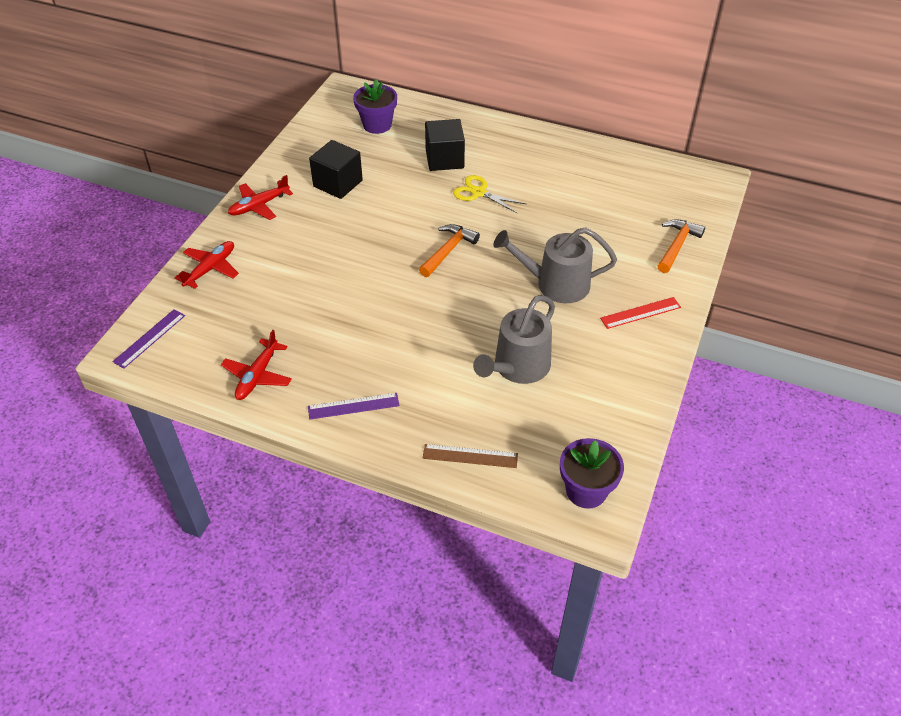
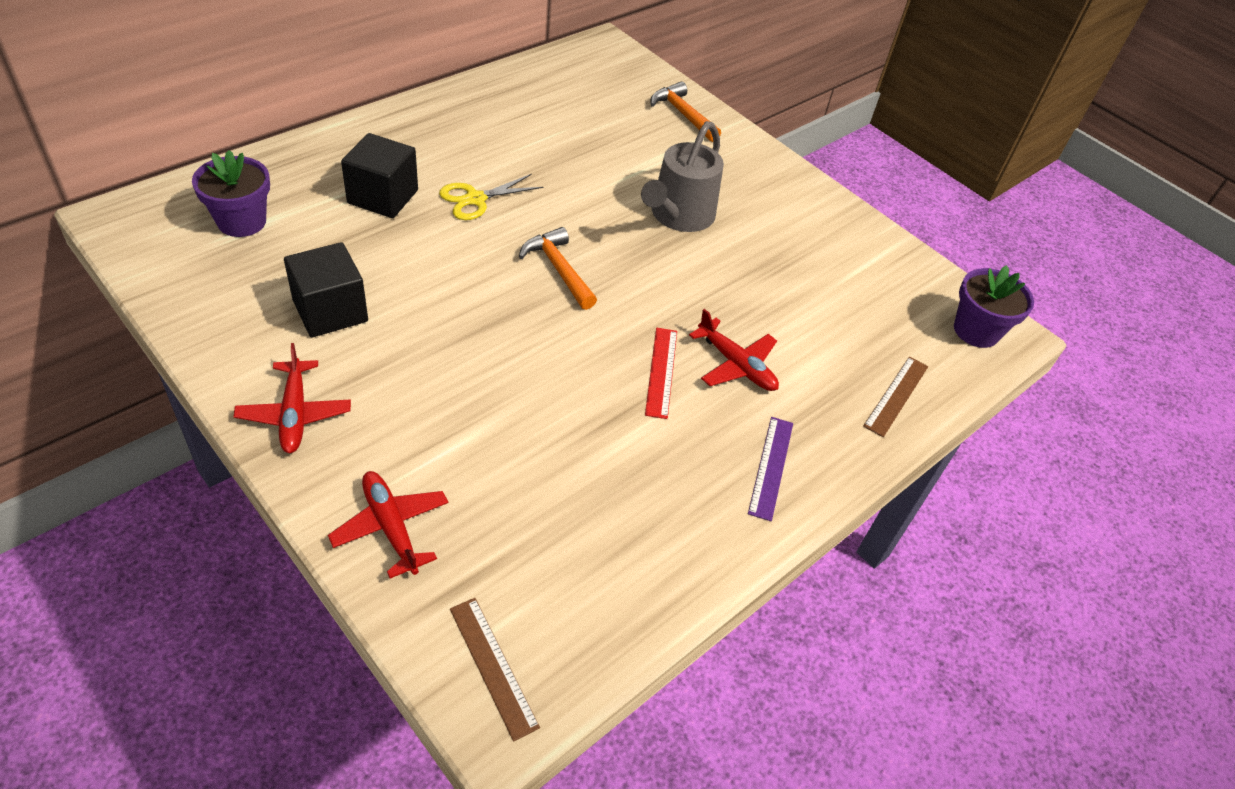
camera: 70 degrees left, 0 degrees up
purple ruler [112,309,185,369] -> brown ruler [450,598,540,741]
red plane [221,330,292,400] -> red plane moved to [689,309,779,391]
grey watering can [473,295,555,384] -> none
red ruler [600,297,681,329] -> red ruler moved to [645,328,677,419]

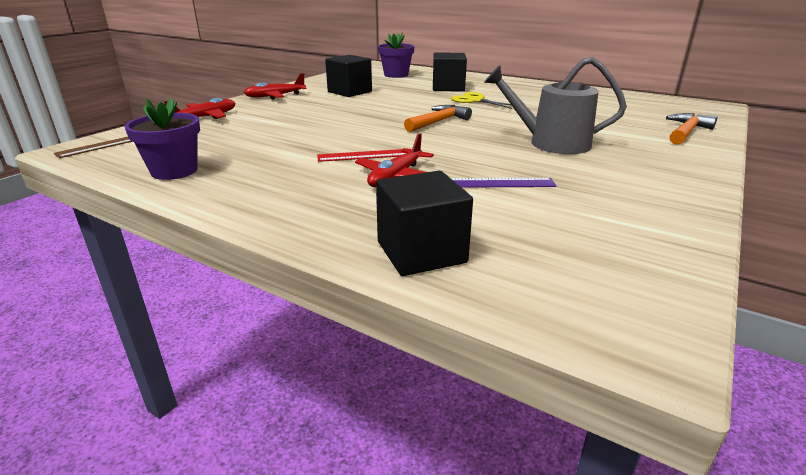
camera: 80 degrees right, 20 degrees down
purple ruler [748,417,793,521] -> purple ruler moved to [451,178,556,188]
brown ruler [863,357,928,437] -> black cube [376,171,473,276]
purple flower pot [954,265,1034,348] -> purple flower pot moved to [124,98,200,180]

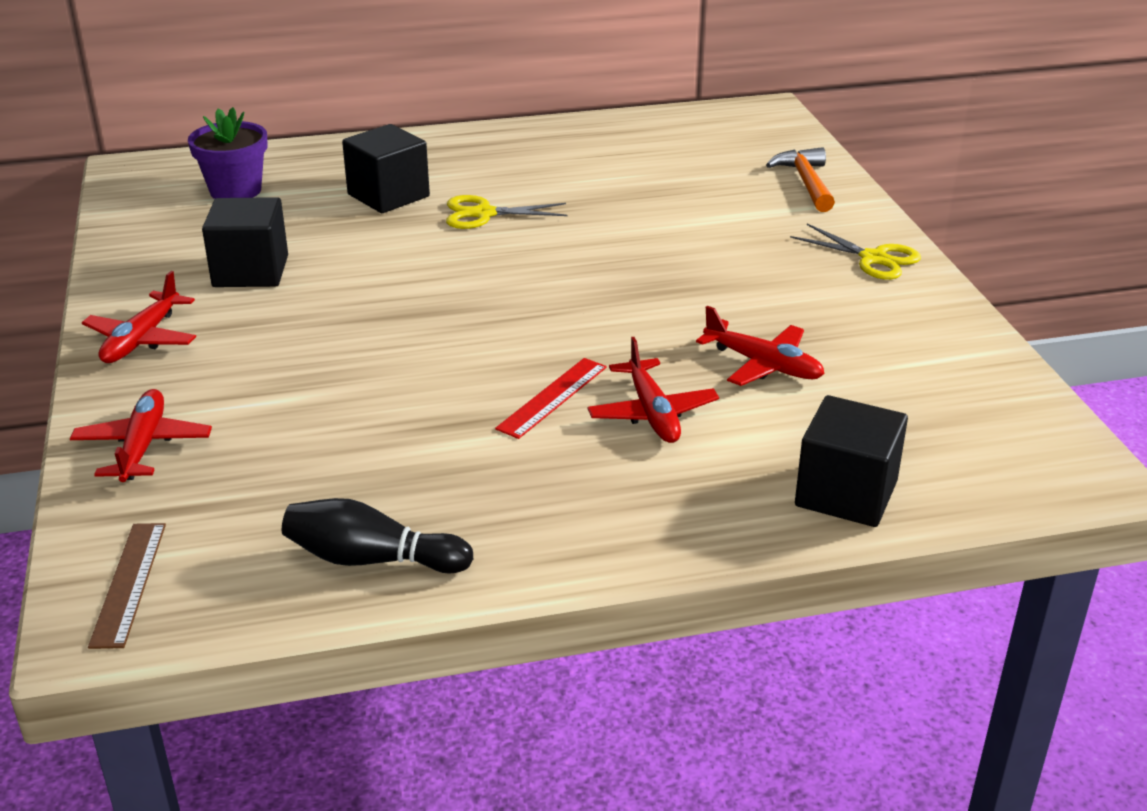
camera: 45 degrees left, 5 degrees up
purple flower pot [124,98,200,180] -> black bowling pin [282,498,473,574]
orange hammer [404,105,472,132] -> none
purple ruler [451,178,556,188] -> red plane [696,306,825,386]
grey watering can [484,57,627,154] -> none
none -> yellow scissors [790,224,921,280]

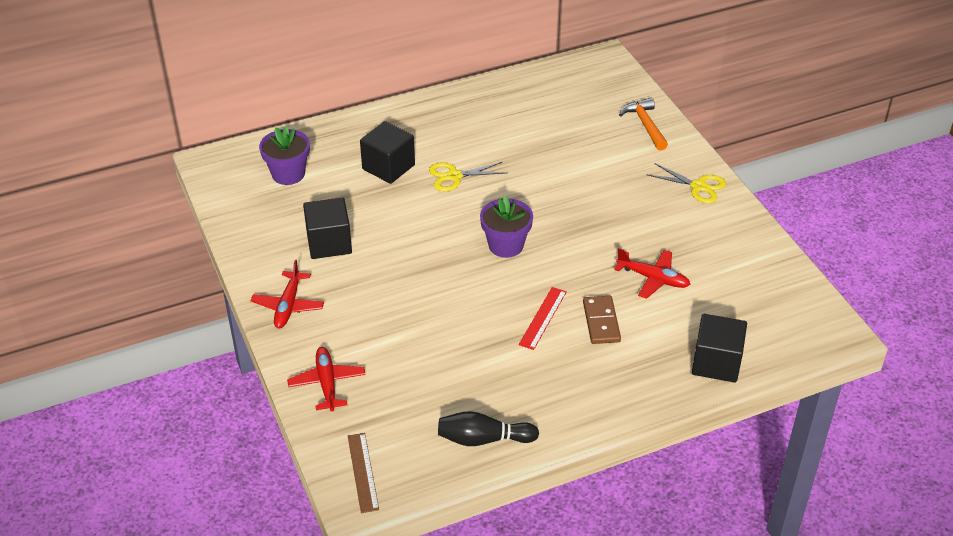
camera: 10 degrees left, 10 degrees up
red plane [587,337,719,443] -> brown domino [583,296,621,344]
none -> purple flower pot [480,195,533,258]

